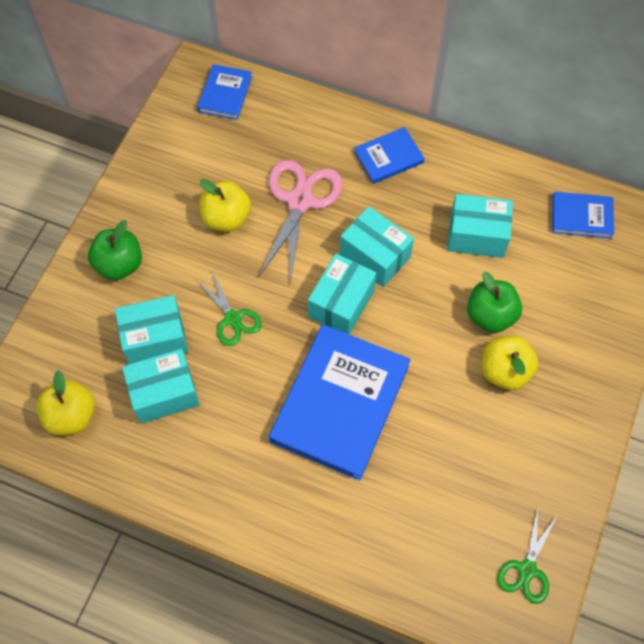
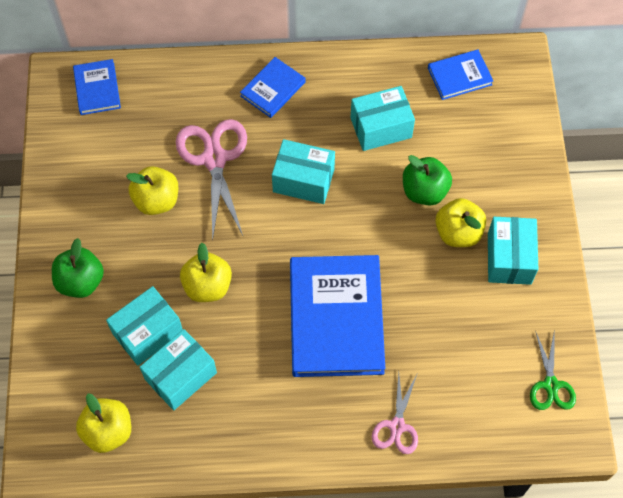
camera: 25 degrees left, 0 degrees up
green scissors [198,271,262,346] -> yellow apple [180,243,232,302]
turquoise box [308,254,377,335] -> turquoise box moved to [488,217,538,285]
none -> pink scissors [372,372,418,454]

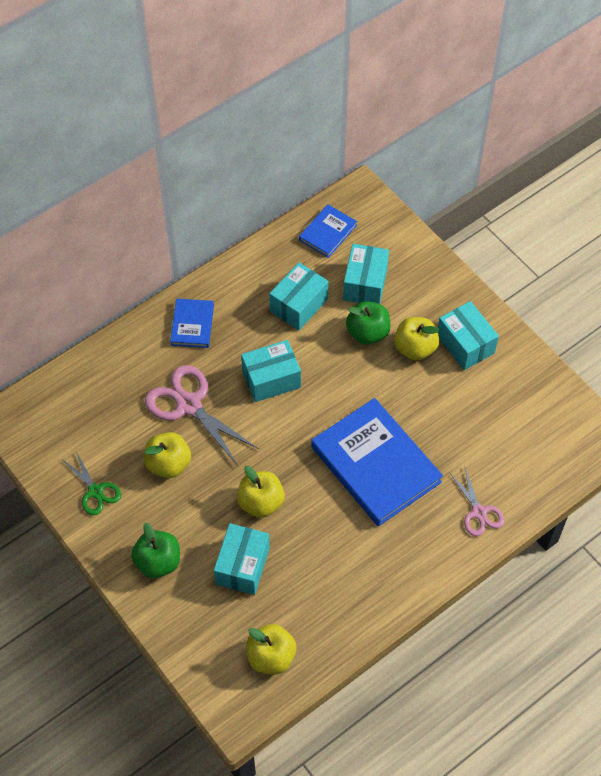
camera: 35 degrees left, 5 degrees down
blue book [73,59,121,115] -> none
turquoise box [140,329,217,410] -> turquoise box moved to [343,244,389,304]
green scissors [530,333,576,410] -> green scissors moved to [62,451,121,515]

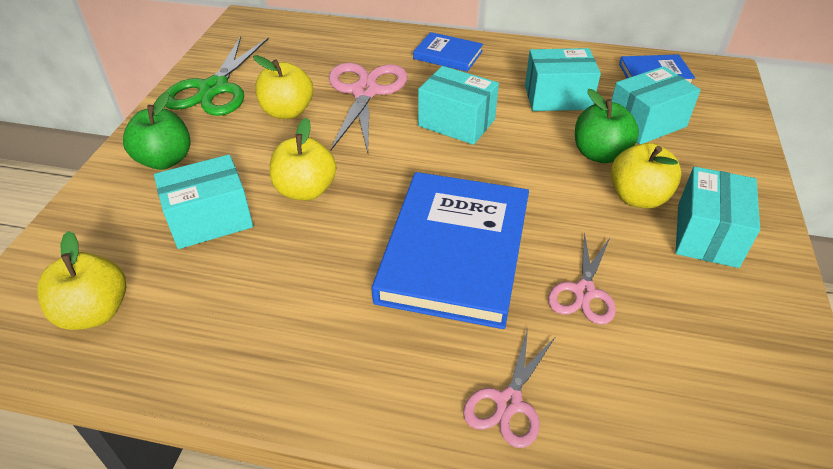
camera: 50 degrees right, 15 degrees down
green scissors [62,451,121,515] -> green scissors [165,36,269,116], size x1.72
blue book [170,299,214,348] -> blue book turned 60 degrees clockwise [413,32,483,72]
none -> pink scissors [548,232,616,325]

